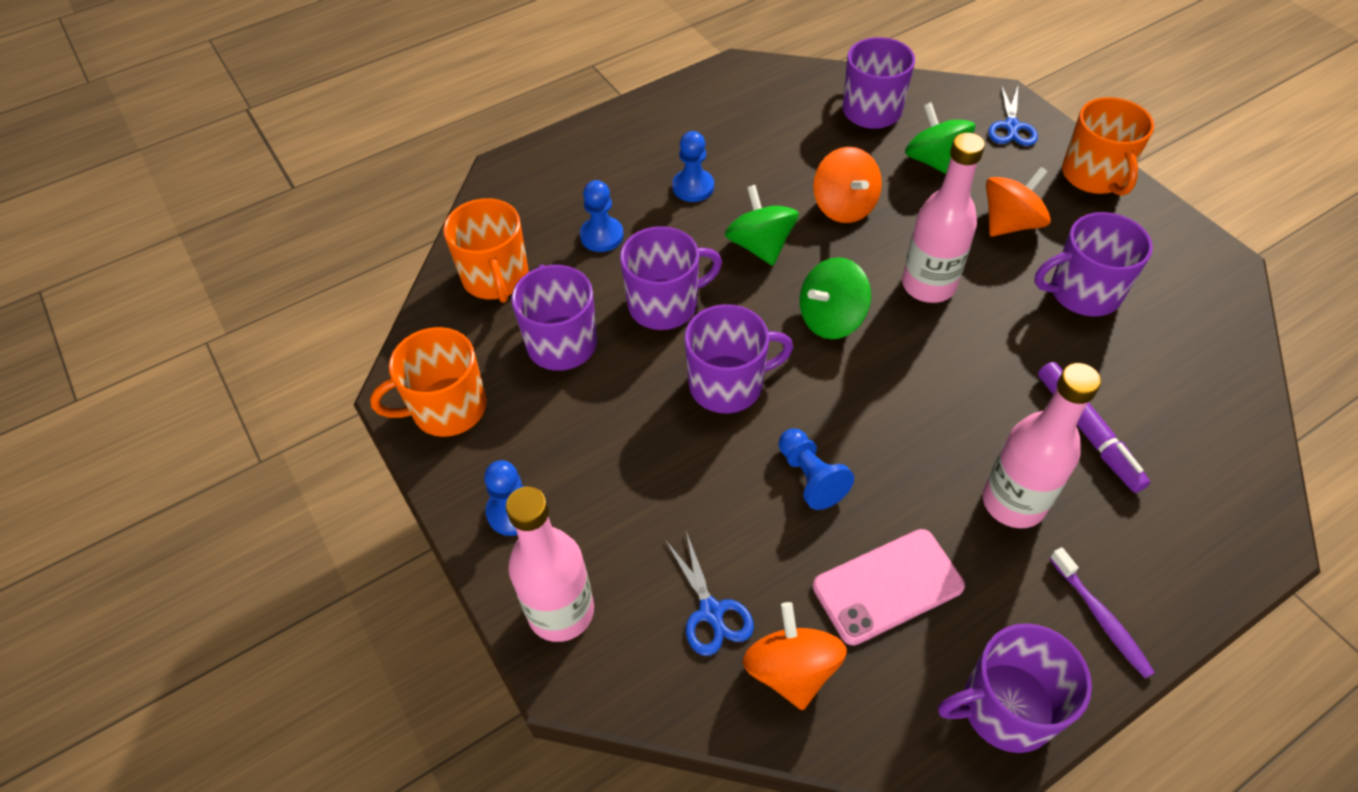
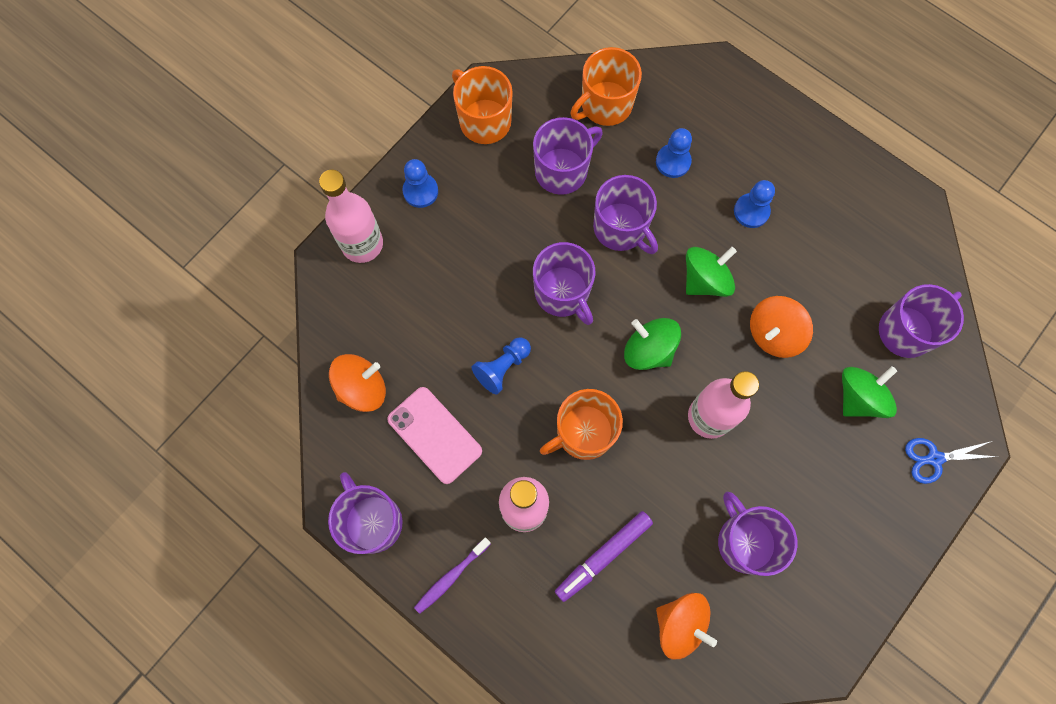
camera: 70 degrees right, 20 degrees up
blue scissors [665,531,754,656] -> none
orange spinning top [986,167,1051,236] -> orange spinning top moved to [656,593,717,659]
orange mug [1062,97,1154,196] -> orange mug moved to [540,389,623,460]

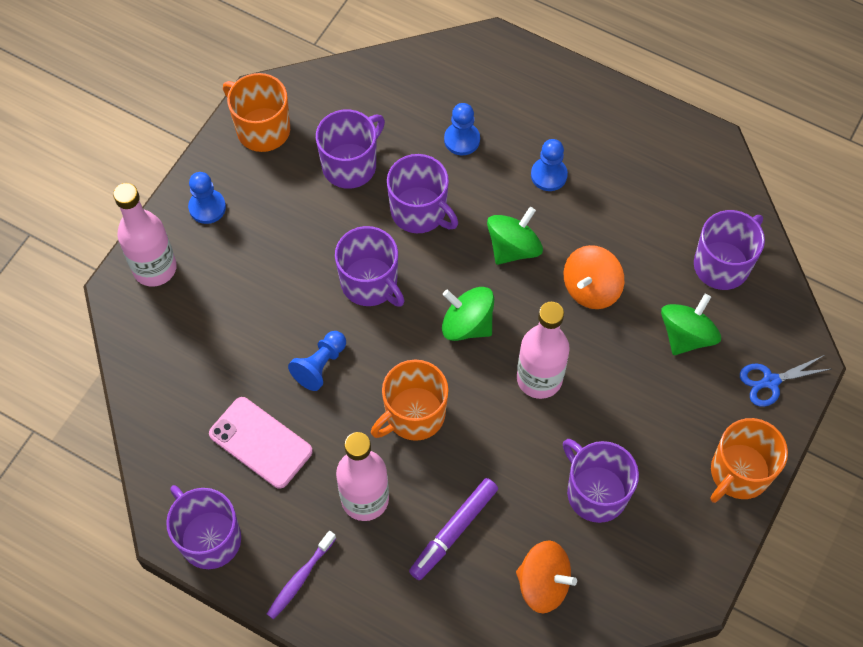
camera: 10 degrees left, 10 degrees down
orange spinning top [329,354,386,412] -> none
orange mug [570,47,642,126] -> orange mug moved to [710,418,788,503]

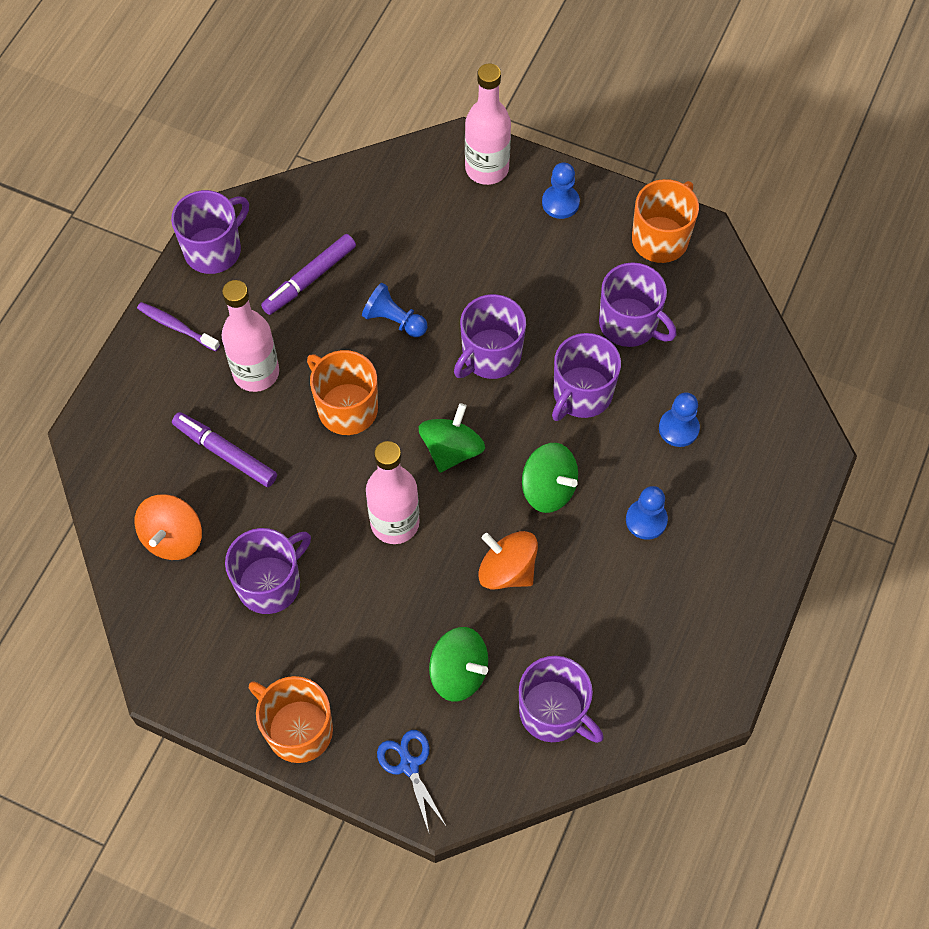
camera: 85 degrees right, 0 degrees up
pink phone [209,397,313,489] -> purple marker [261,234,356,315]

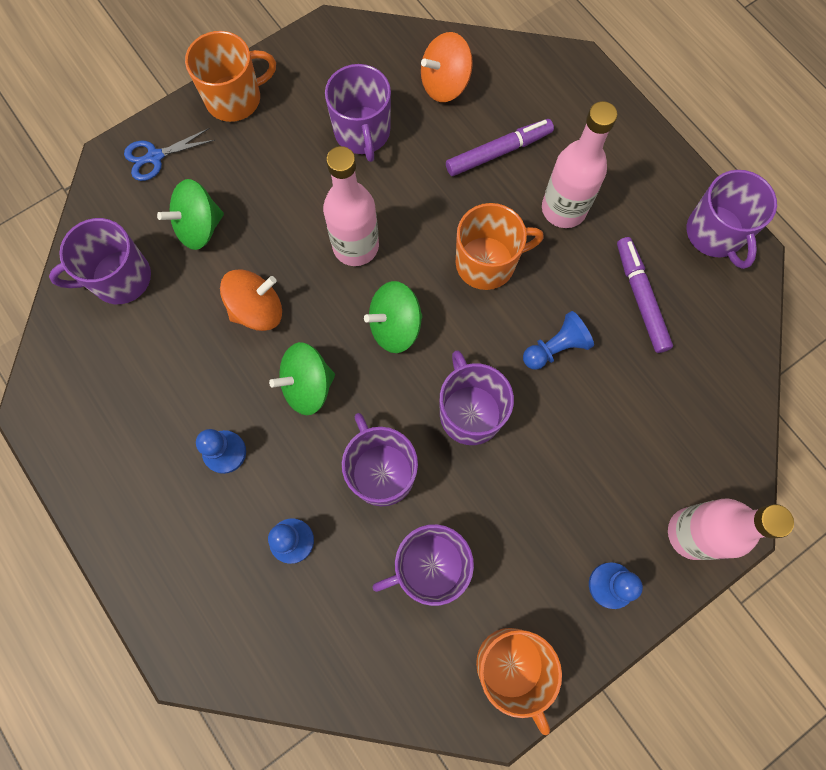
camera: 120 degrees right, 10 degrees up
orange spinning top [135,494,202,560] -> orange spinning top turned 75 degrees counterclockwise [421,32,473,102]
purple toothbrush [137,302,220,351] -> none
blue scissors [377,730,447,832] -> blue scissors turned 150 degrees clockwise [124,128,215,181]
green spinning top [419,403,485,473] -> green spinning top turned 105 degrees clockwise [364,281,423,353]

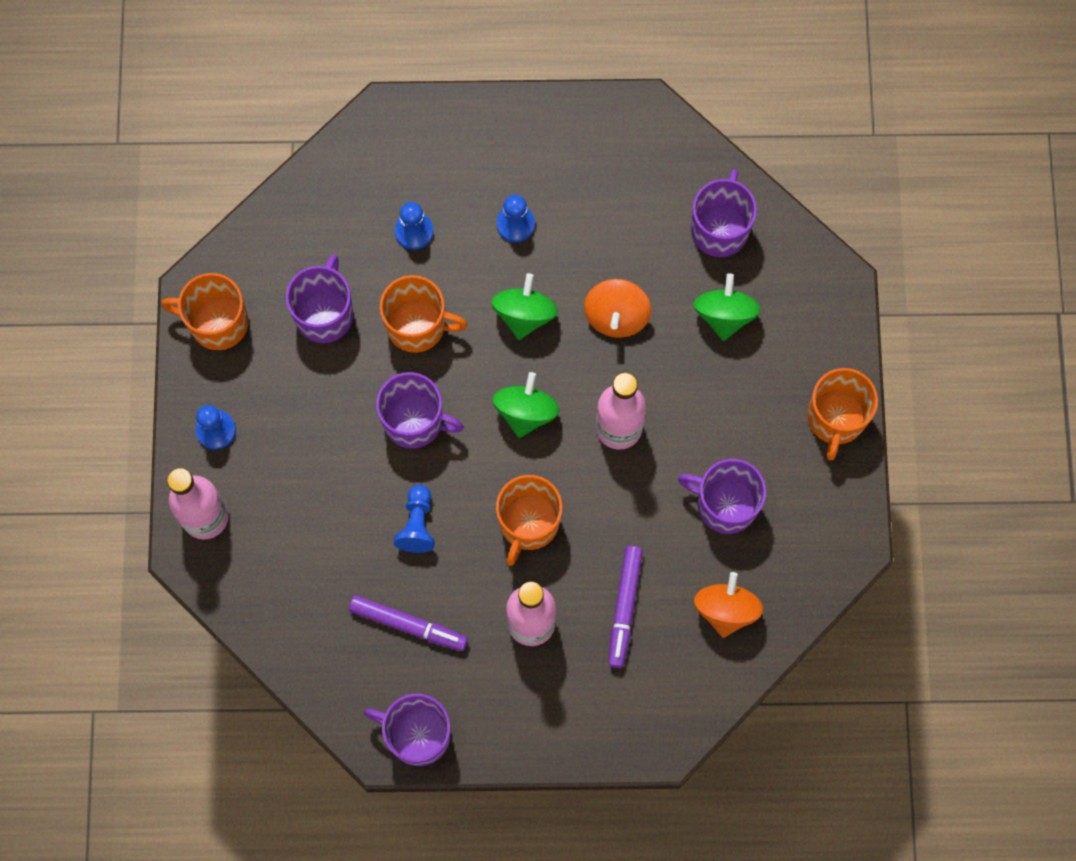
camera: 125 degrees right, 0 degrees up
blue scissors [124,128,215,181] -> none
purple mug [342,413,418,506] -> orange mug [380,275,468,353]

